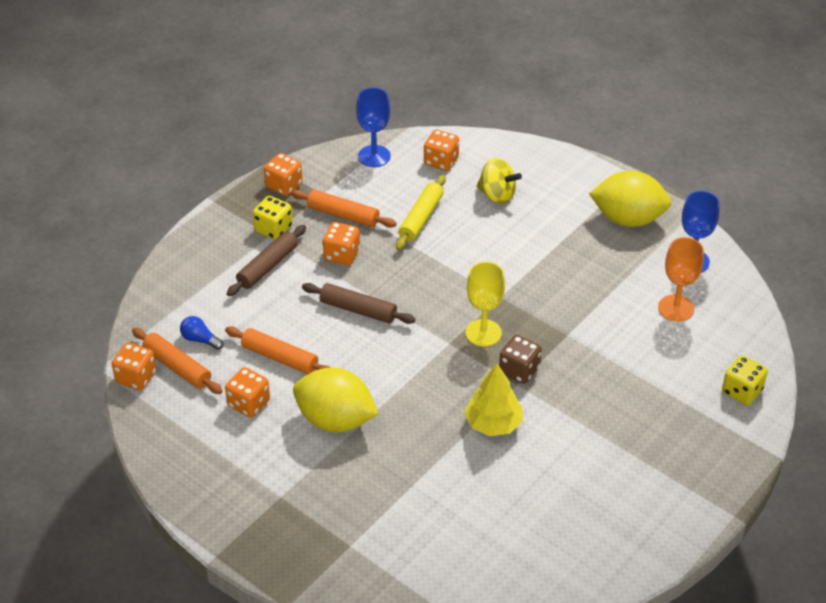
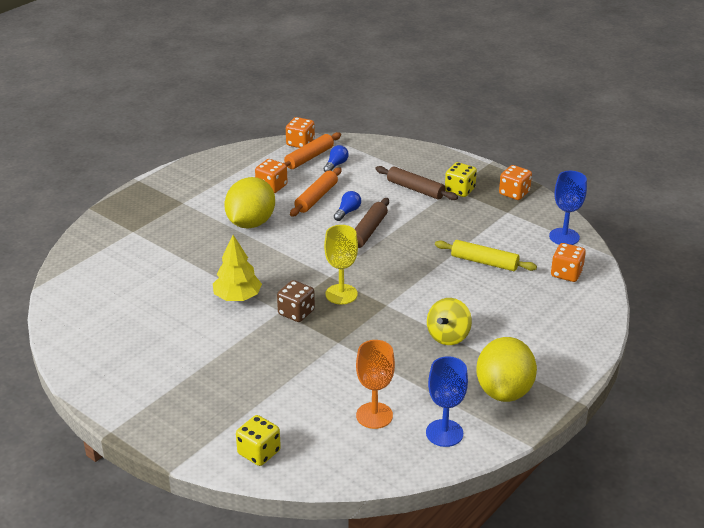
camera: 90 degrees right, 10 degrees down
orange rolling pin [291,190,397,227] -> none
orange dice [323,222,360,265] -> none
yellow spinning top [476,158,522,204] -> yellow spinning top moved to [427,298,472,345]
none -> blue light bulb [334,191,361,221]

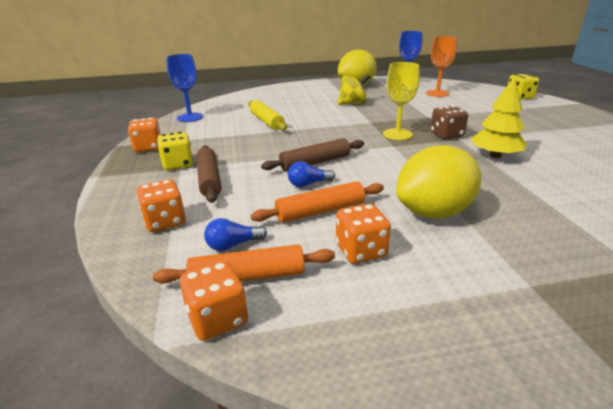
camera: 140 degrees left, 5 degrees down
orange dice [551,243,586,282] -> orange dice moved to [136,179,186,232]

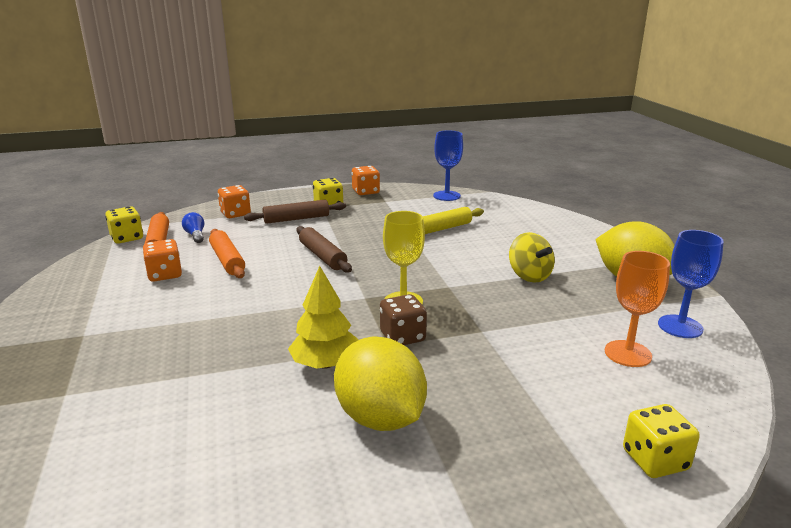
camera: 85 degrees right, 5 degrees down
orange dice [180,261,248,341] -> yellow dice [105,206,143,244]
blue light bulb [288,161,335,187] -> none
yellow lemon [396,145,481,219] -> yellow lemon moved to [334,337,427,431]

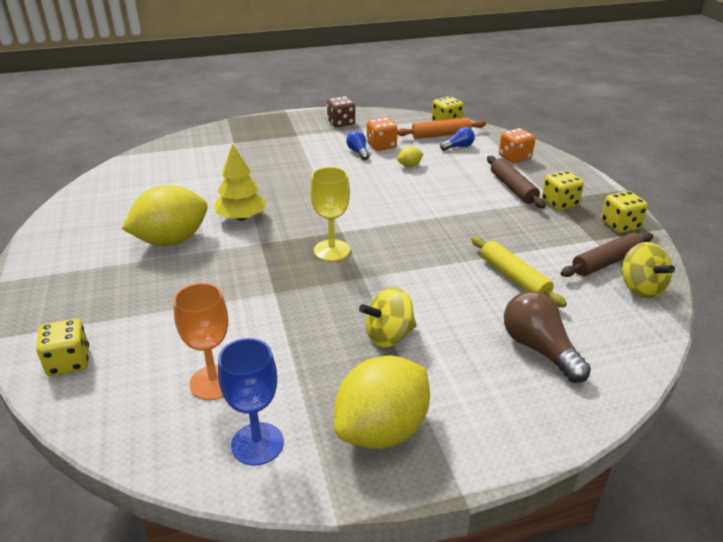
camera: 90 degrees right, 10 degrees up
orange rolling pin [209,229,245,278] -> yellow lemon [397,146,423,167]
brown rolling pin [296,226,352,273] -> brown rolling pin moved to [561,232,653,277]
orange dice [352,166,380,195] -> yellow dice [601,191,648,233]
brown dice [380,294,427,345] -> brown dice moved to [327,96,355,127]
blue goblet [433,130,463,201] -> yellow spinning top [622,242,675,298]
none -> blue light bulb [346,131,369,160]
none -> brown light bulb [504,291,591,383]

